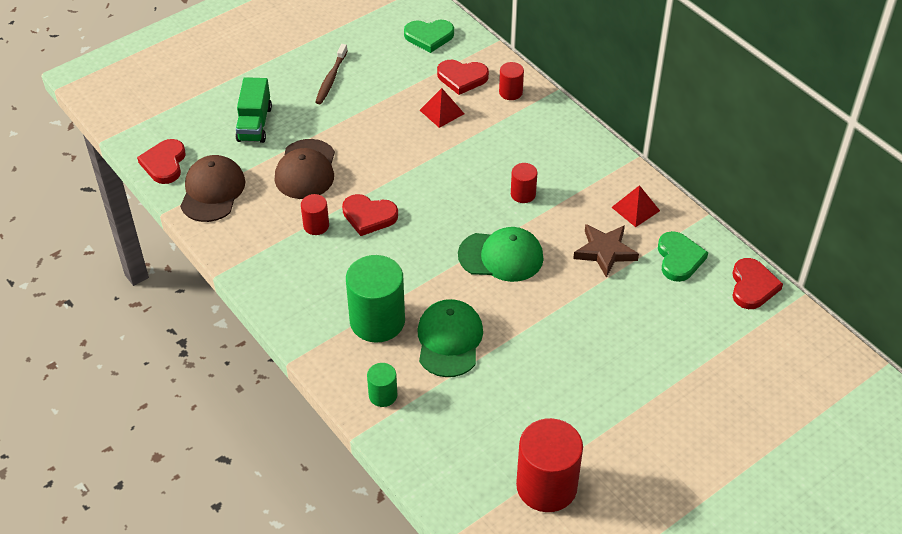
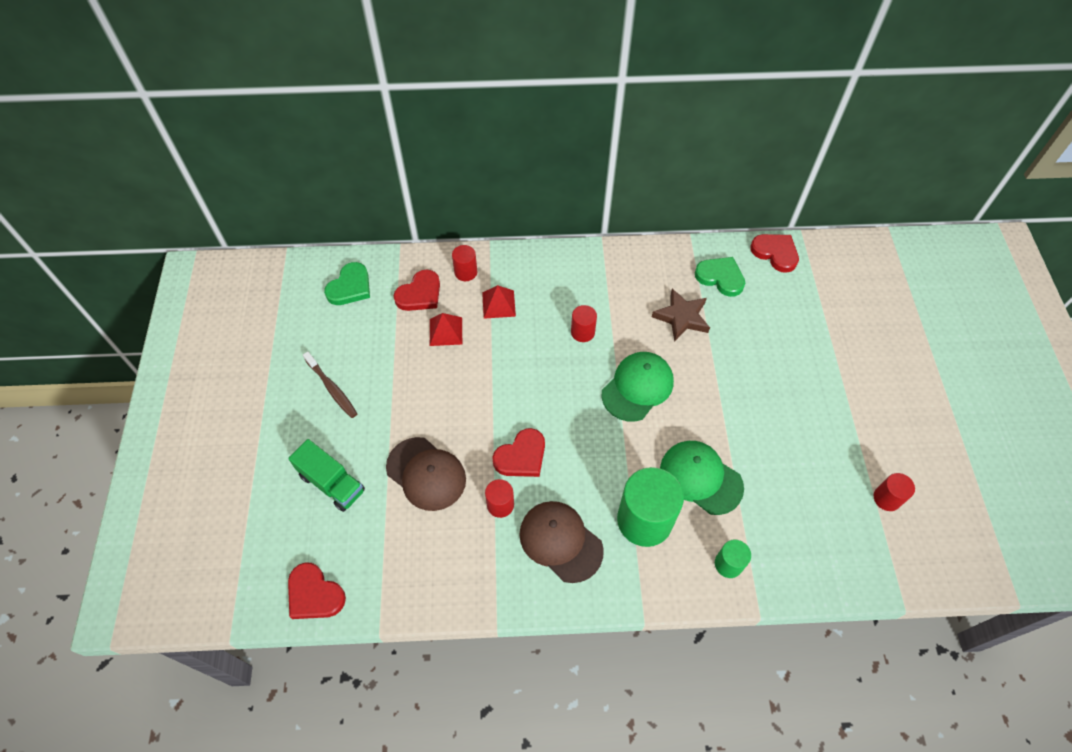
camera: 55 degrees left, 10 degrees up
brown cap [180,155,245,222] -> brown cap moved to [519,501,604,583]
red cylinder [516,418,583,512] -> red cylinder [873,473,915,511], size x0.50
red pyramid [611,185,660,227] -> red pyramid moved to [482,285,516,319]

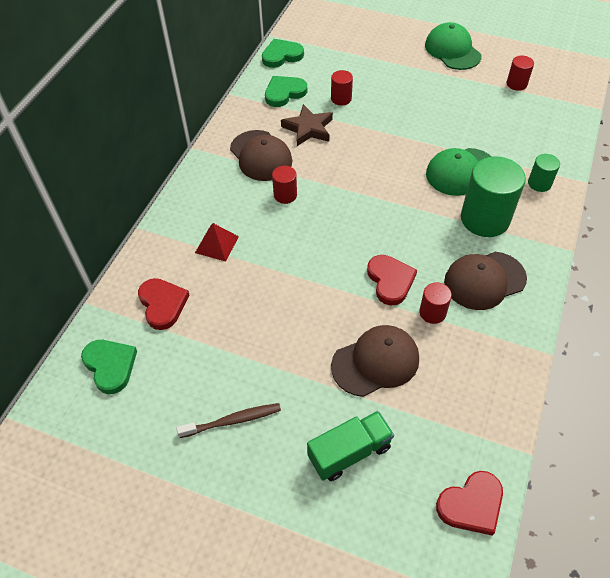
camera: 65 degrees left, 5 degrees down
red pyramid [430,313,462,346] -> none
red cylinder [452,245,477,281] -> red cylinder moved to [331,70,353,106]
green cap [602,352,674,422] -> green cap moved to [425,22,482,70]
red heart [750,234,799,273] -> green heart [262,39,304,68]
none -> brown cap [230,130,292,181]

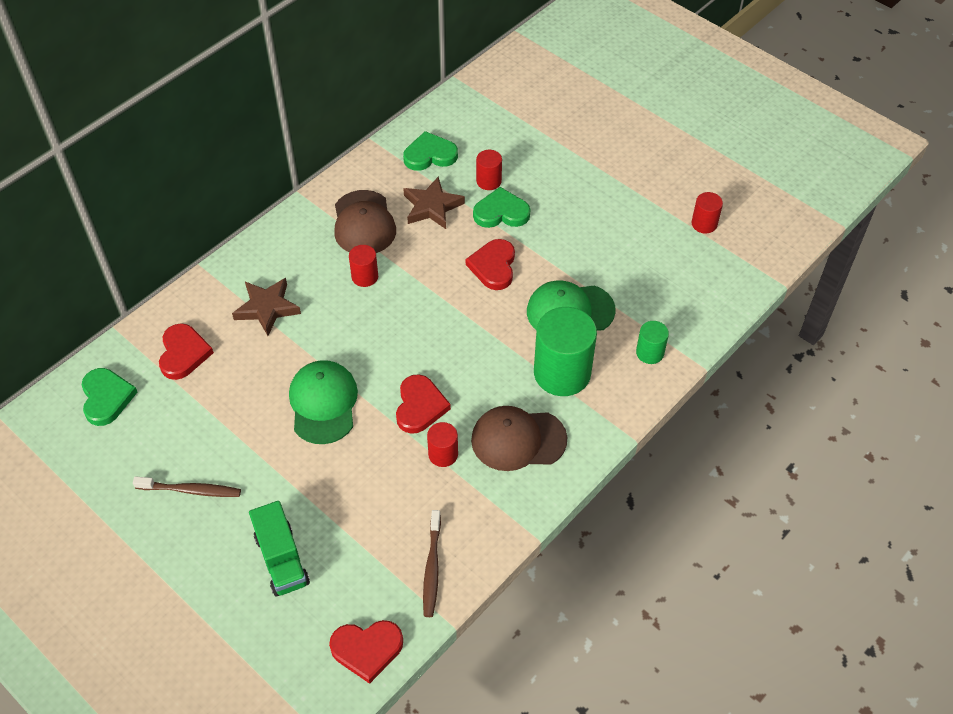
camera: 20 degrees right, 0 degrees up
red pyramid [195,223,239,262] -> brown star [232,278,301,336]
green heart [262,39,304,68] -> green heart moved to [473,187,530,228]
green truck [307,411,394,481] -> green truck turned 75 degrees clockwise [249,501,310,597]
brown cap [331,325,419,397] -> none
green cap [425,22,482,70] -> green cap moved to [289,360,358,444]
none -> brown toothbrush [423,510,441,617]
none -> red heart [466,239,515,290]

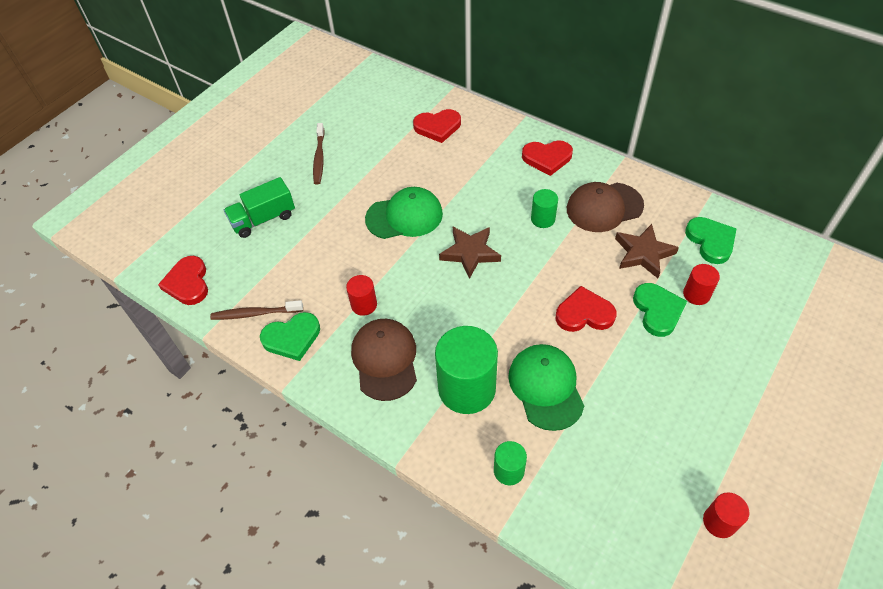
camera: 85 degrees right, 0 degrees up
green heart [82,368,137,426] -> green heart moved to [260,312,320,361]
brown star [232,278,301,336] -> brown star moved to [439,227,501,279]
red cylinder [349,245,378,287] -> green cylinder [531,189,558,228]
red heart [396,374,451,434] -> red heart moved to [522,140,573,176]

